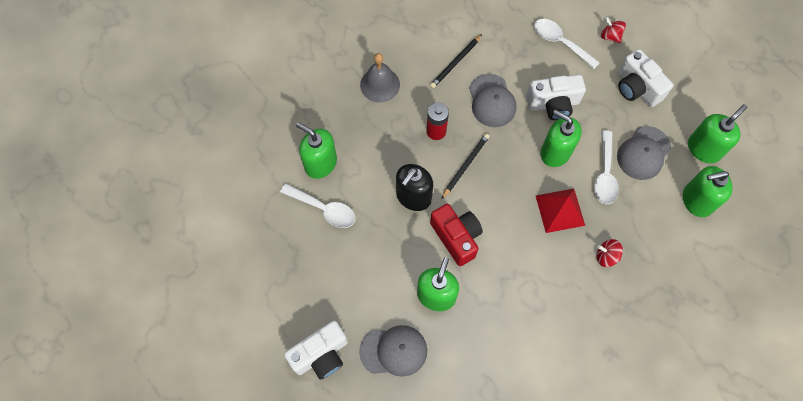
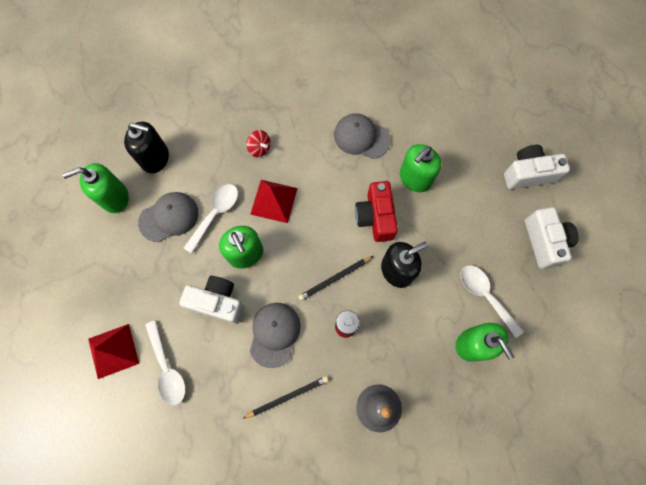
camera: 155 degrees left, 5 degrees up
grey cap [359,325,427,377] -> grey cap moved to [334,113,391,159]
red spinning top [601,17,626,43] -> red pyramid [88,324,139,379]
white camera [618,49,673,107] -> white camera moved to [525,207,579,269]
green soap dispenser [683,166,733,217] -> black soap dispenser [124,122,169,173]

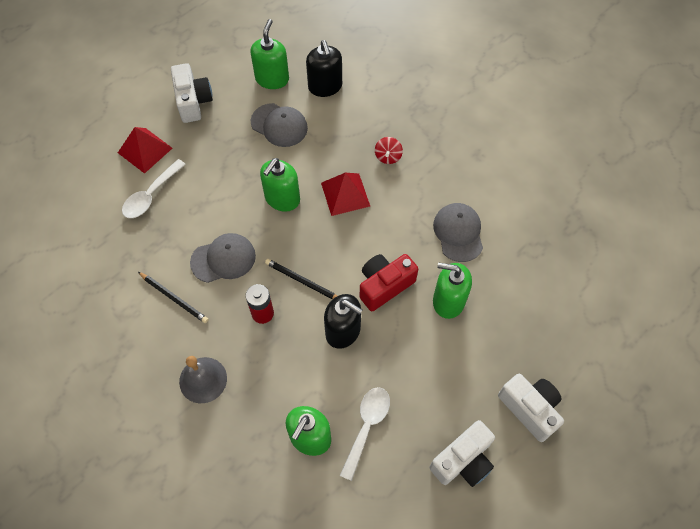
camera: 60 degrees right, 10 degrees down
green soap dispenser [62,163,129,213] -> green soap dispenser turned 60 degrees clockwise [250,19,289,89]
white camera [179,276,245,324] -> white camera moved to [171,63,213,123]
white spoon [184,184,238,253] -> none

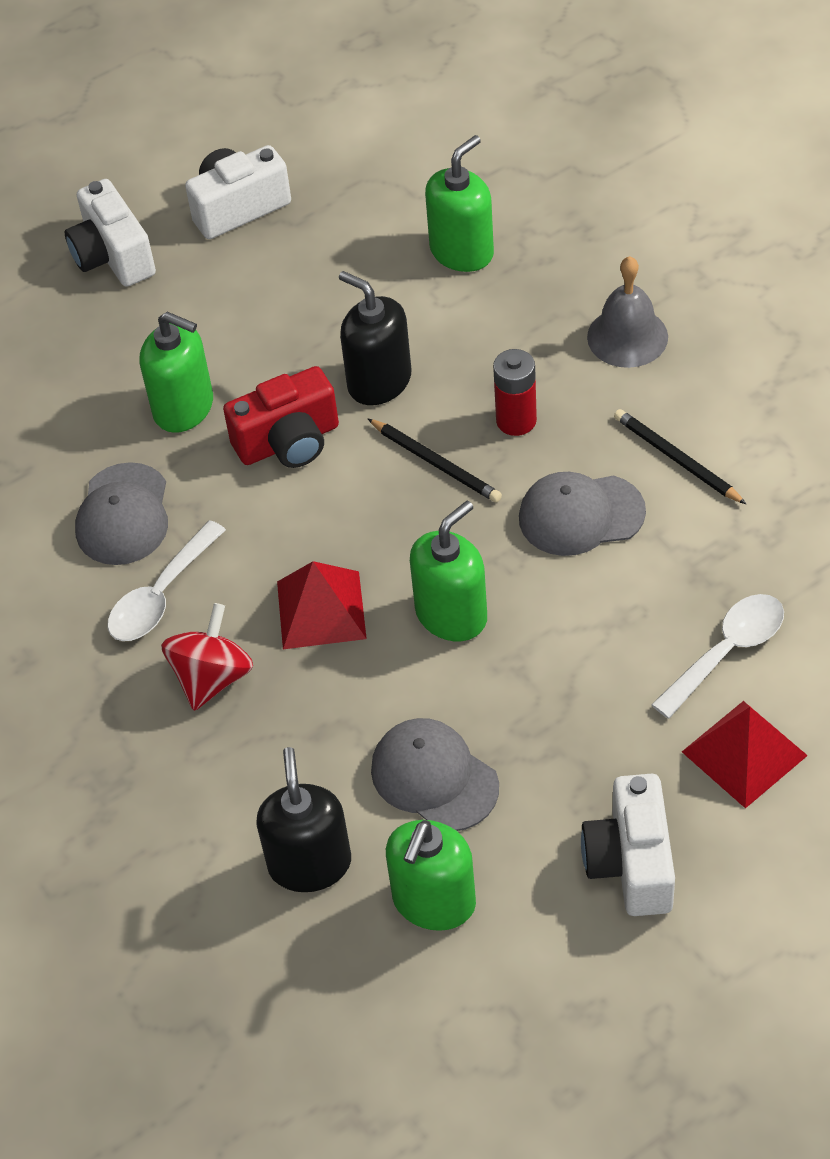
camera: 165 degrees left, 10 degrees down
white spoon [340,387,390,481] -> white spoon moved to [107,520,226,641]
red spinning top [375,137,403,164] -> red spinning top [161,603,253,711], size x1.54

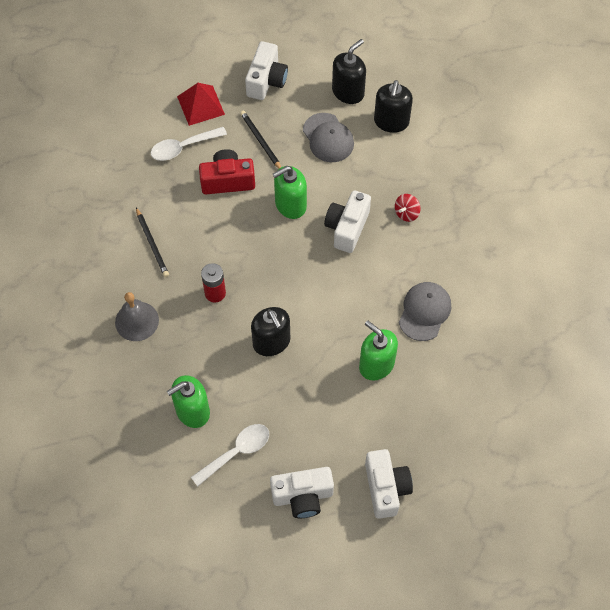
camera: 165 degrees left, 10 degrees up
white spoon [107,520,226,641] -> white spoon moved to [191,424,269,486]
red spinning top [161,603,253,711] -> red spinning top [395,194,421,222], size x0.65
red camera [223,366,339,468] -> red camera moved to [199,149,255,194]
red pyramid [277,561,367,649] -> white camera [324,190,371,253]
black pencil [368,419,502,502] -> black pencil moved to [240,110,281,169]
green soap dispenser [386,820,476,931] -> black soap dispenser [332,39,366,104]
grey cap [519,472,646,556] -> none

